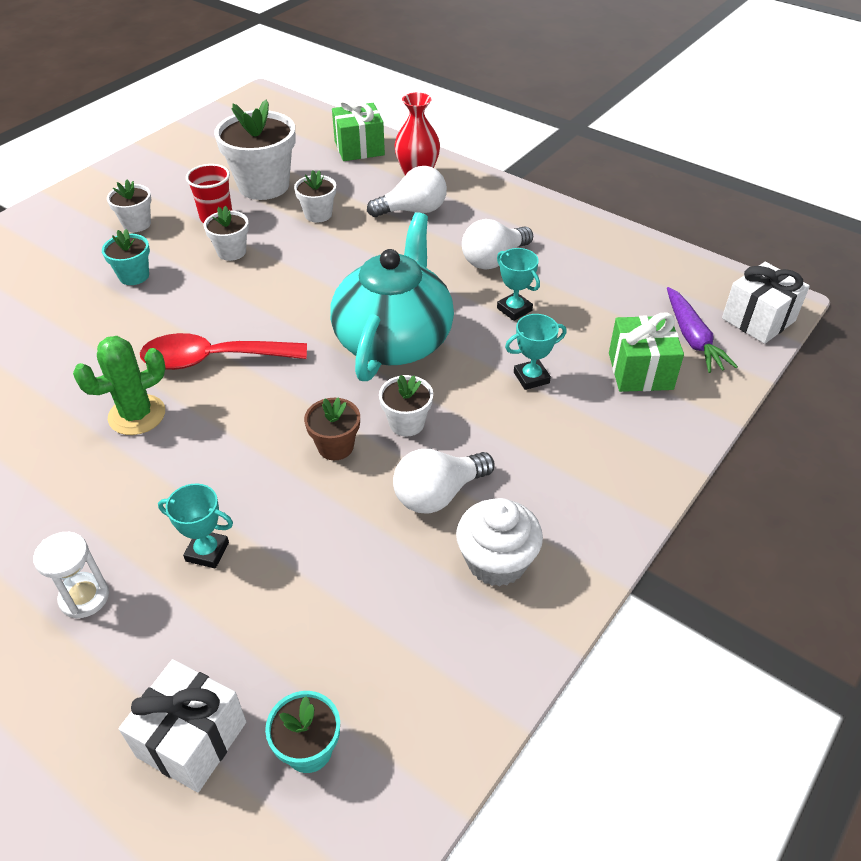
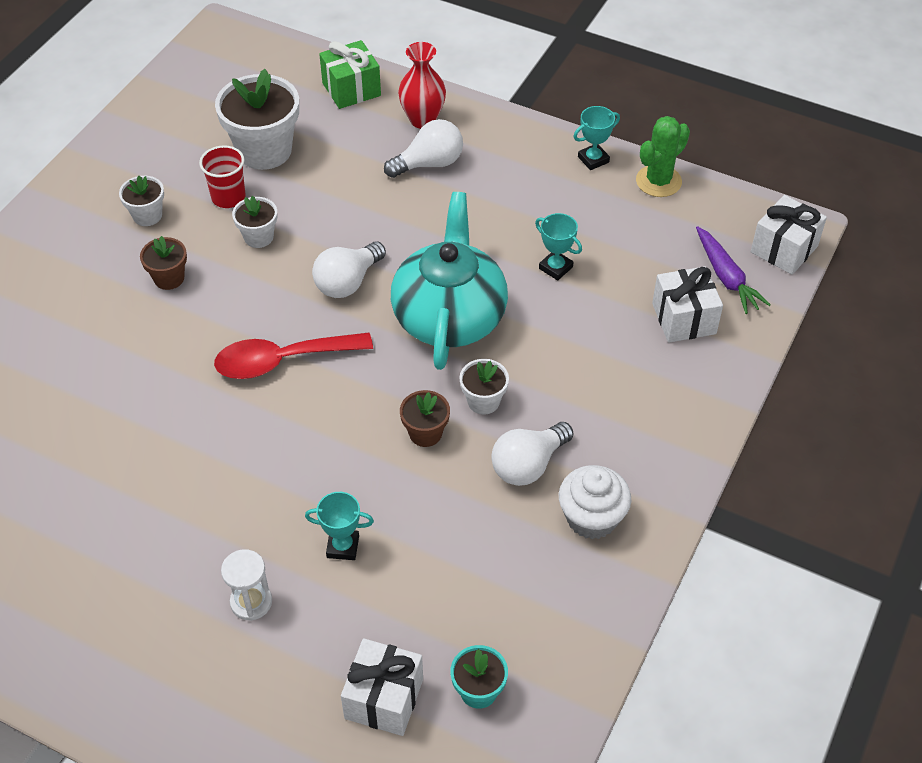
camera: 10 degrees left, 5 degrees up
green cactus [73,336,166,435] -> green cactus moved to [636,116,690,197]
turquoise flower pot [102,229,150,285] -> brown flower pot [140,236,187,290]
white flower pot [294,170,336,223] -> none
white light bulb [462,219,533,270] -> white light bulb moved to [312,241,386,298]
turquoise trophy [505,314,567,390] -> turquoise trophy moved to [574,106,620,170]
green gift [609,312,684,392] -> white gift [652,266,723,343]

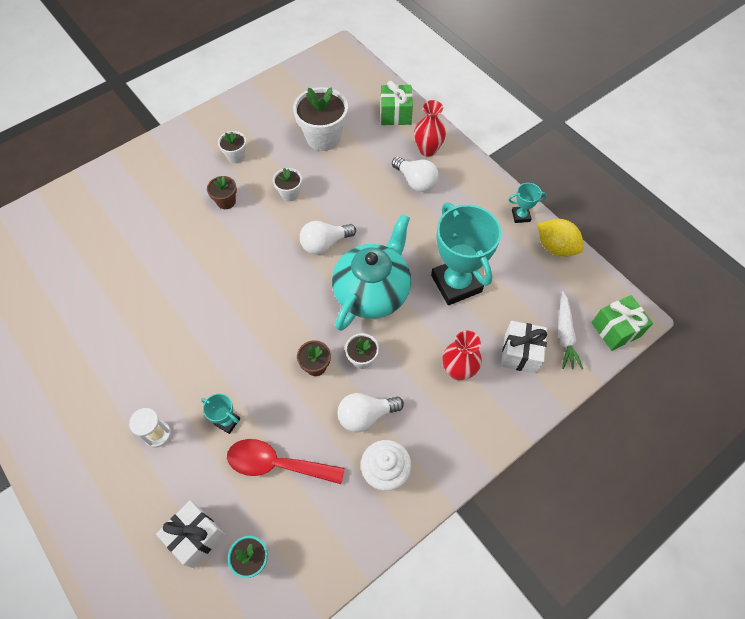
camera: 25 degrees right, 10 degrees up
red cup [199,145,246,208] -> none
red spoon [214,333,373,379] -> red spoon moved to [227,439,345,484]
white light bulb [384,119,463,178] -> white light bulb turned 45 degrees clockwise [392,157,439,192]
turquoise trophy [535,213,582,280] -> turquoise trophy [431,203,501,305], size x2.29
green cactus [636,116,690,197] -> yellow lemon [537,219,584,257]
purple carrot [696,226,771,314] -> white carrot [558,291,583,369]
white gift [751,195,827,275] -> green gift [591,295,653,351]
none -> red vase [442,331,482,380]

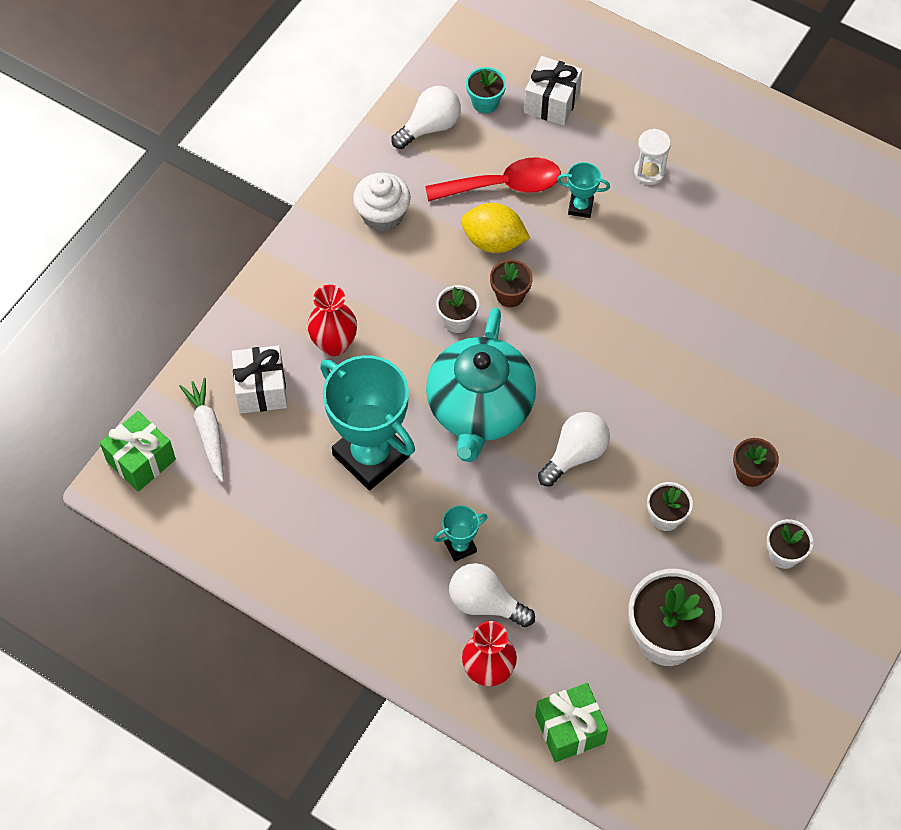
camera: 160 degrees right, 0 degrees up
white light bulb [337,393,404,432] -> white light bulb moved to [391,86,461,149]
turquoise trophy [508,183,547,223] -> turquoise trophy moved to [433,505,488,562]
yellow lemon [537,219,584,257] -> yellow lemon moved to [461,203,530,253]

